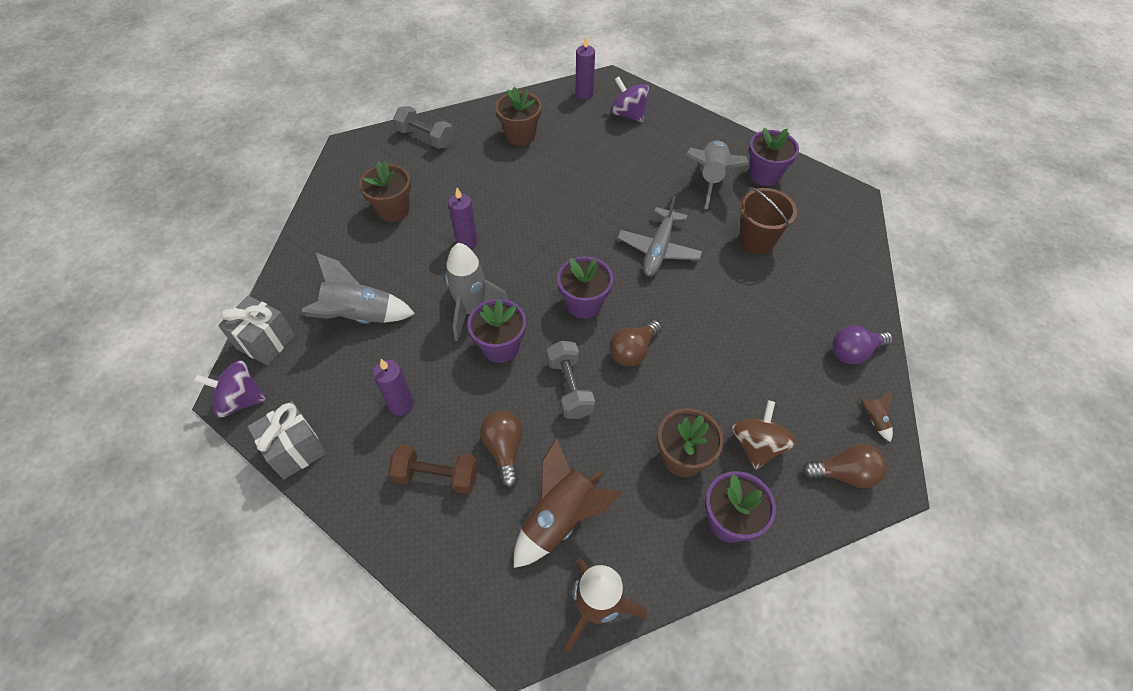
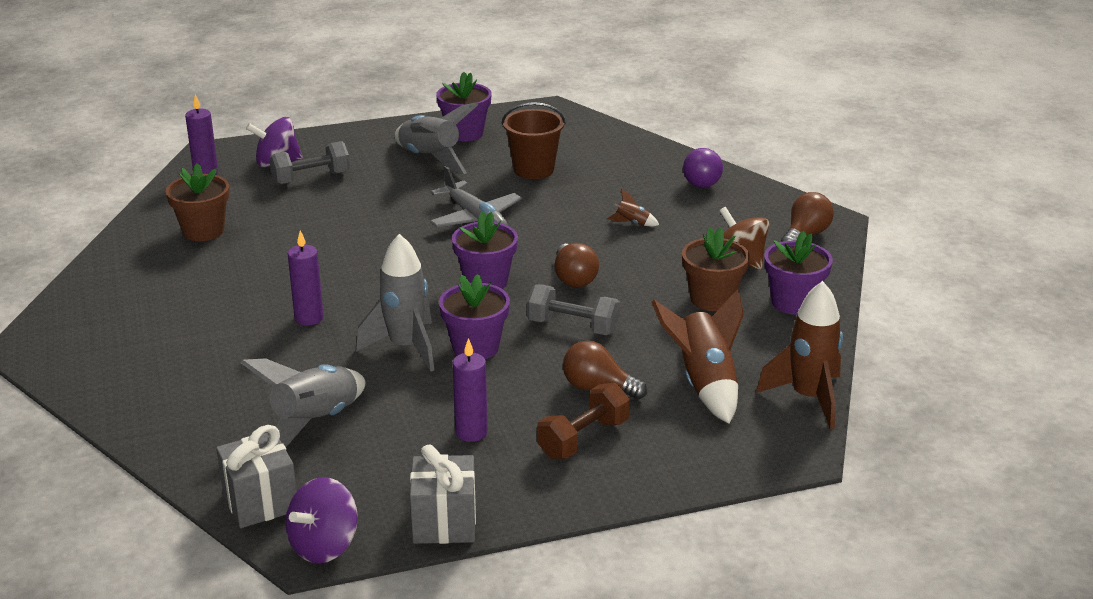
camera: 55 degrees left, 25 degrees down
brown flower pot [359,161,411,222] -> none
grey dumbbell [393,106,454,149] -> grey dumbbell moved to [269,141,350,185]
brown rocket [860,389,893,442] -> brown rocket moved to [607,189,659,226]

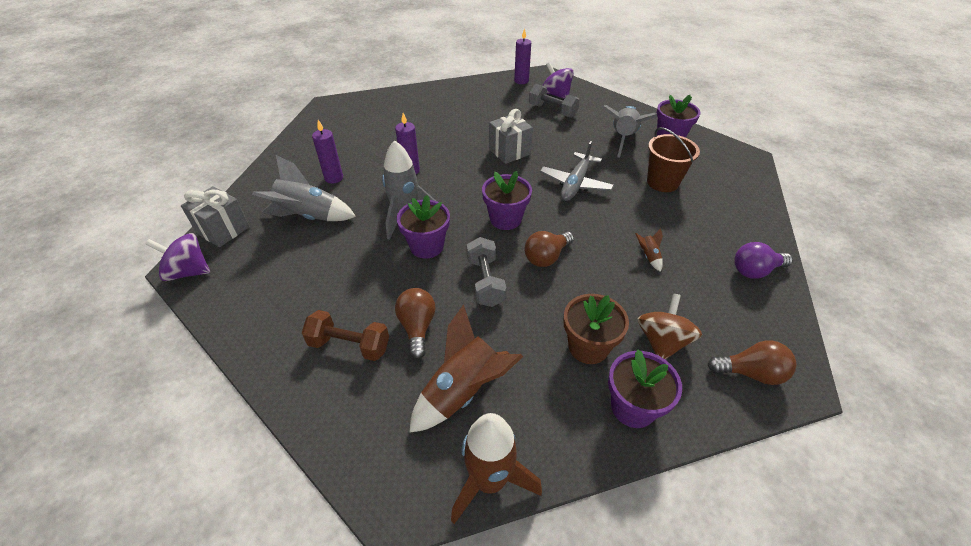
camera: 60 degrees right, 15 degrees up
brown flower pot [166,163,230,241] -> none
grey gift [410,445,476,544] -> grey gift moved to [489,109,533,164]
purple candle [453,338,488,442] -> purple candle moved to [312,120,343,183]

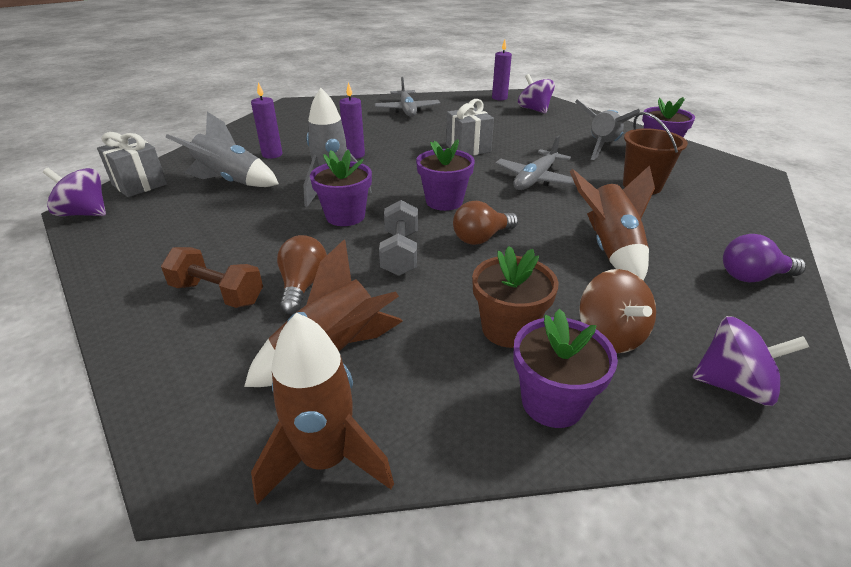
camera: 10 degrees right, 10 degrees down
grey dumbbell [529,84,580,118] -> none
brown rocket [635,228,663,272] -> brown rocket [570,165,655,281], size x2.32
brown spinning top [638,293,702,360] -> brown spinning top turned 135 degrees clockwise [579,269,656,353]
brown light bulb [708,340,796,385] -> purple spinning top [692,316,809,406]
none -> grey plane [375,77,440,117]

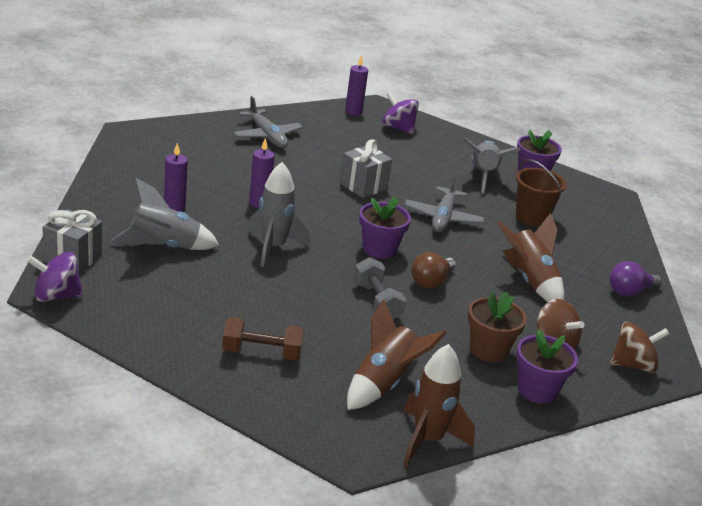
camera: 25 degrees left, 5 degrees down
brown light bulb [277,235,327,314] -> none
purple flower pot [310,150,372,226] -> none
purple spinning top [692,316,809,406] -> brown spinning top [610,322,669,373]

